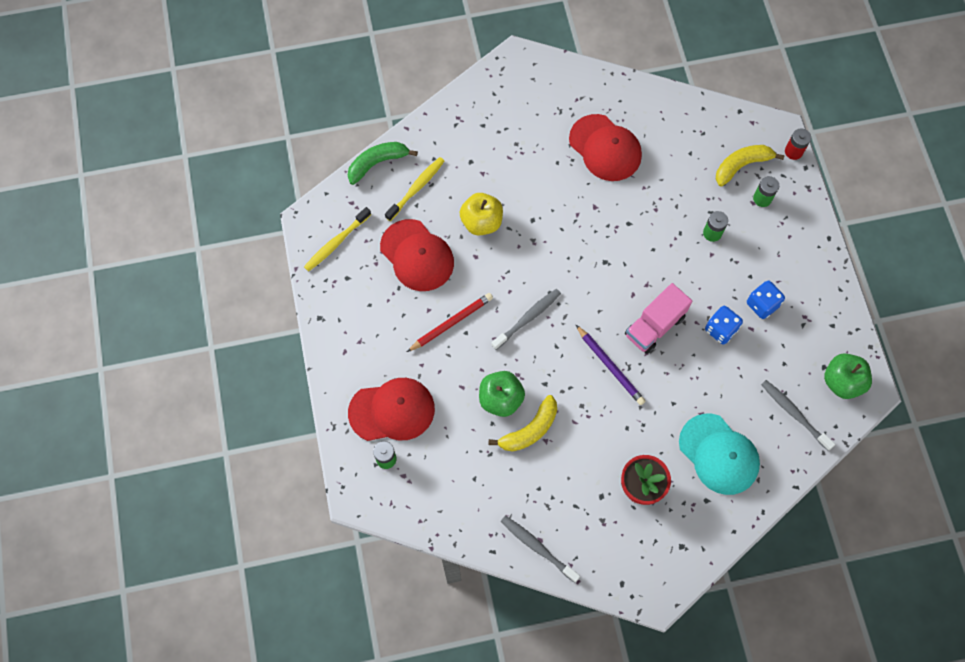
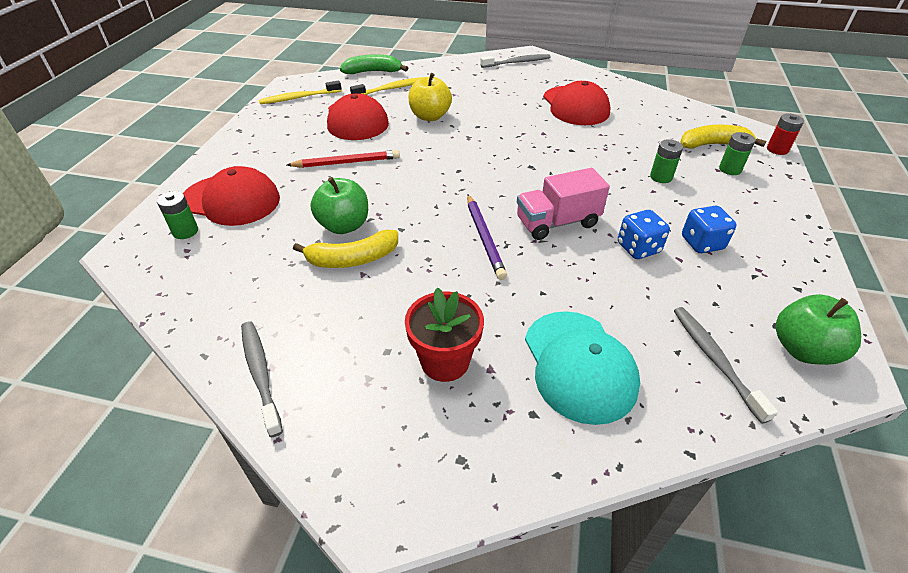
camera: 25 degrees right, 25 degrees down
grey toothbrush [492,289,561,350] -> grey toothbrush moved to [480,54,550,68]

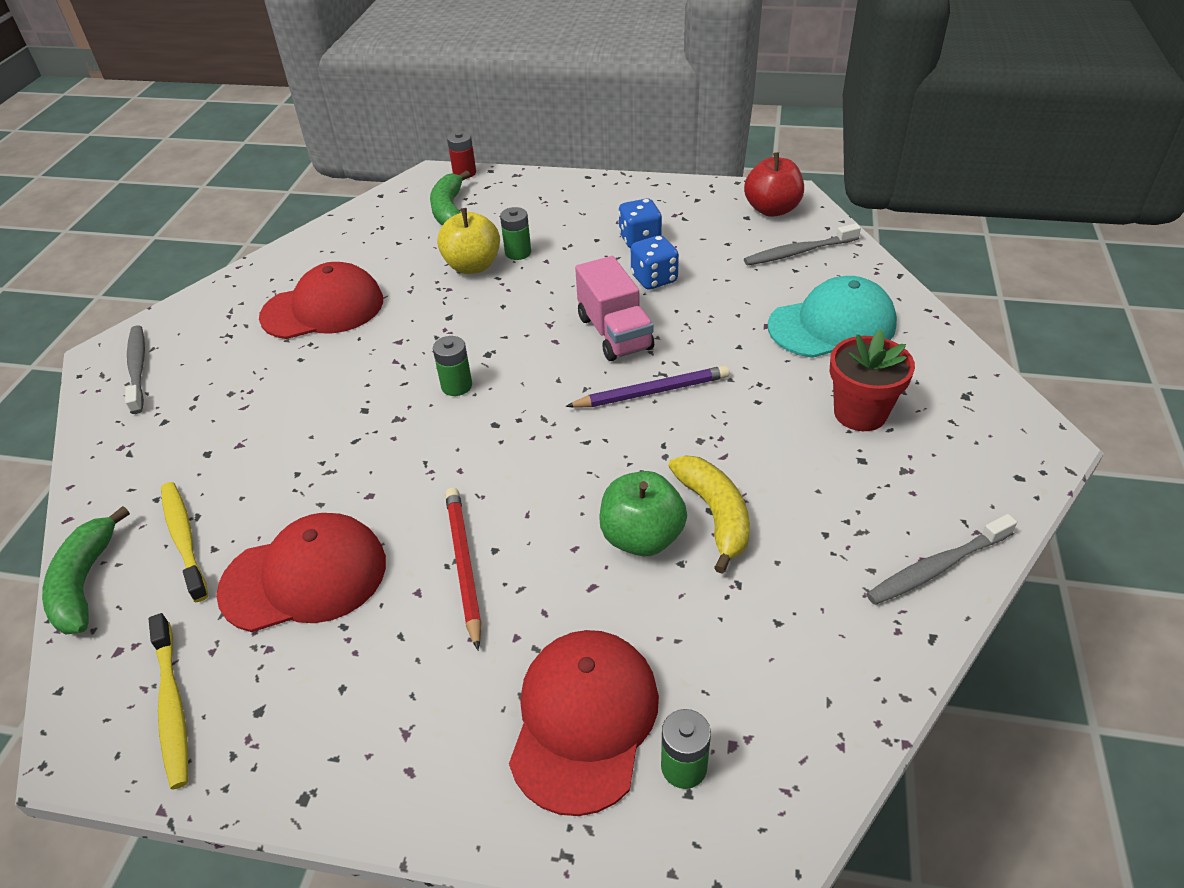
camera: 90 degrees left, 0 degrees up
yellow apple [409,73,452,121] -> yellow apple moved to [437,208,500,274]
yellow banana [680,125,766,148] -> green banana [430,171,470,226]
green battery [719,132,756,175] -> green battery moved to [433,336,472,396]
green apple [775,294,861,365] -> red apple [744,152,804,217]

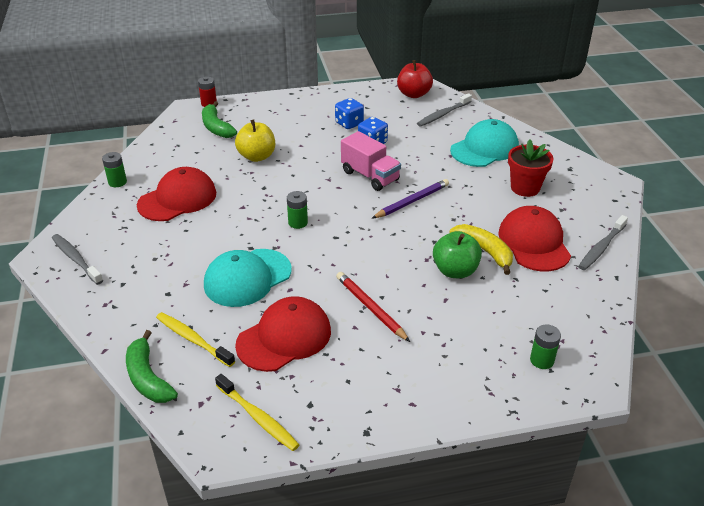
camera: 25 degrees left, 5 degrees down
green battery [500,207,531,260] -> green battery moved to [102,152,127,187]
red cap [509,630,659,816] -> red cap moved to [498,206,571,272]
none -> turquoise cap [204,249,292,307]

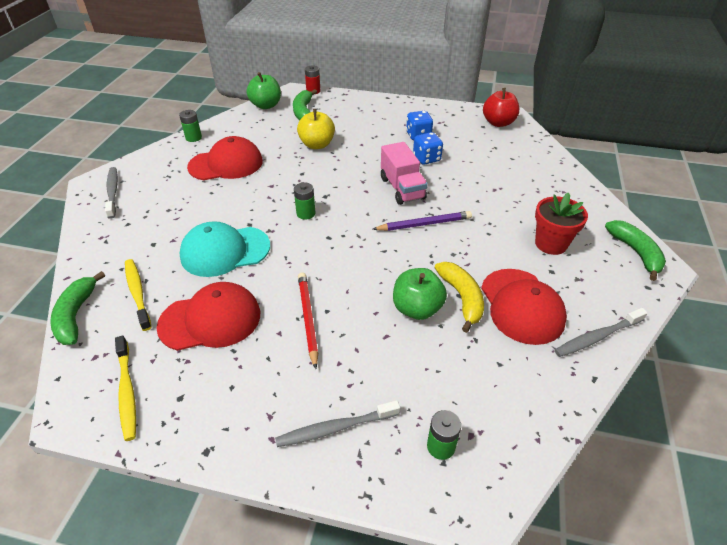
camera: 25 degrees right, 5 degrees up
grey toothbrush [417,93,472,127] -> grey toothbrush moved to [275,400,400,447]
turquoise cap [450,119,519,167] -> none
red cap [498,206,571,272] -> red cap turned 150 degrees clockwise [481,269,567,345]
none -> green apple [246,72,281,109]
none -> green banana [605,220,666,281]

